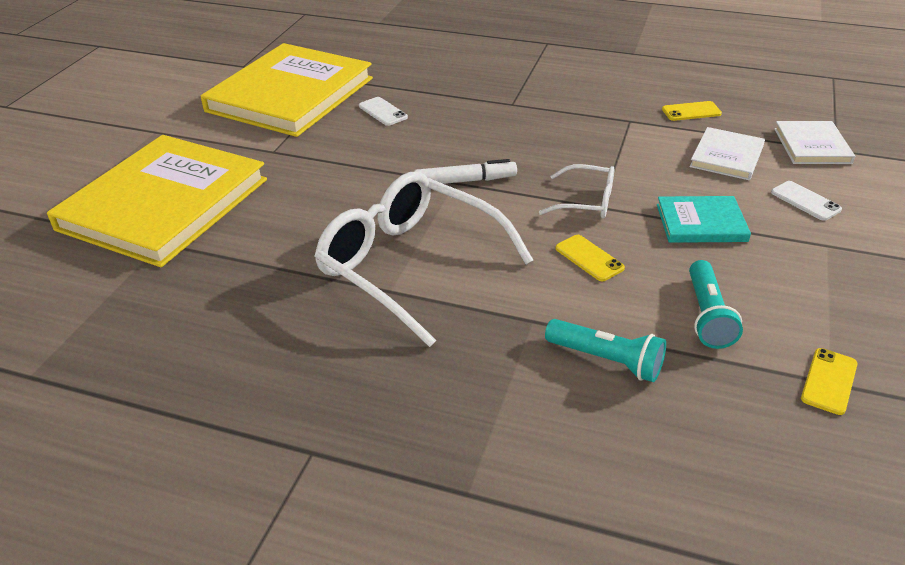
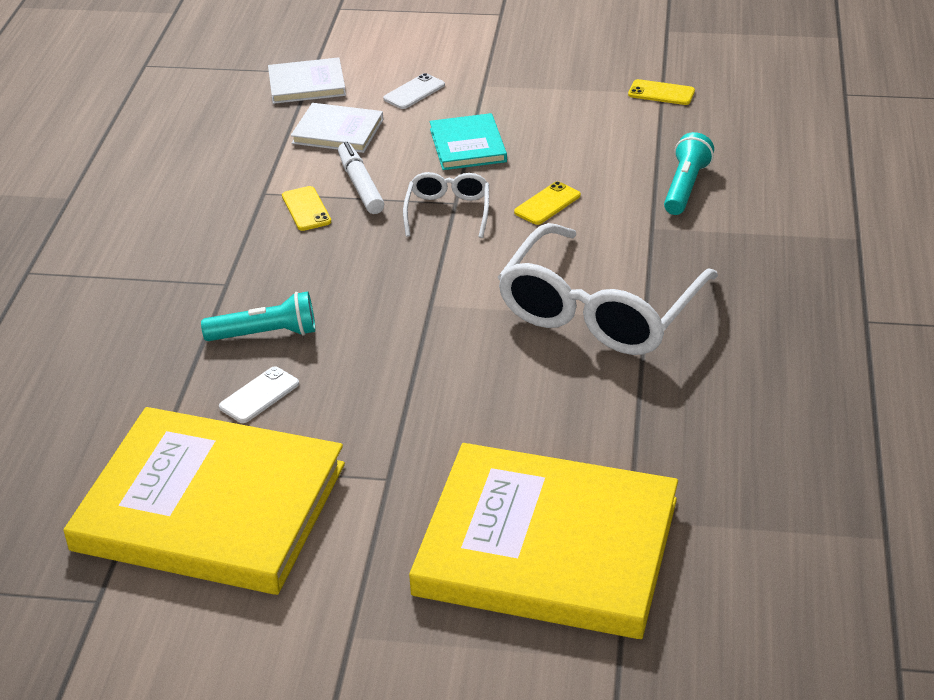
camera: 100 degrees left, 0 degrees up
white marker [414,159,517,184] -> white marker moved to [338,142,384,214]
yellow phone [662,101,722,121] -> yellow phone moved to [282,186,331,231]
turquoise flashlight [689,260,743,349] -> turquoise flashlight moved to [201,292,315,341]

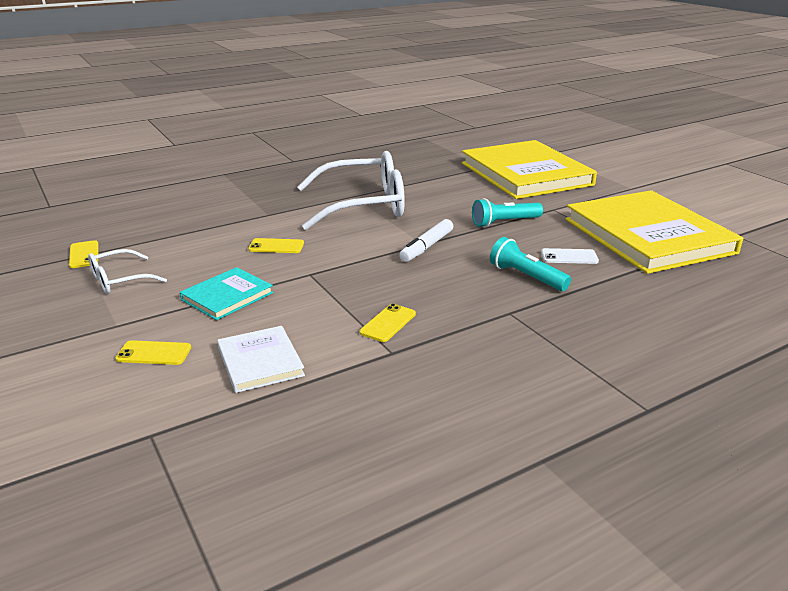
camera: 130 degrees left, 10 degrees down
white book [268,57,346,104] -> none
white marker [338,142,384,214] -> white marker moved to [399,219,453,262]
white phone [383,73,445,109] -> yellow phone [115,340,191,365]
white glasses [403,172,489,238] -> white glasses moved to [88,249,167,294]
turquoise flashlight [664,132,714,215] -> turquoise flashlight moved to [472,198,543,227]

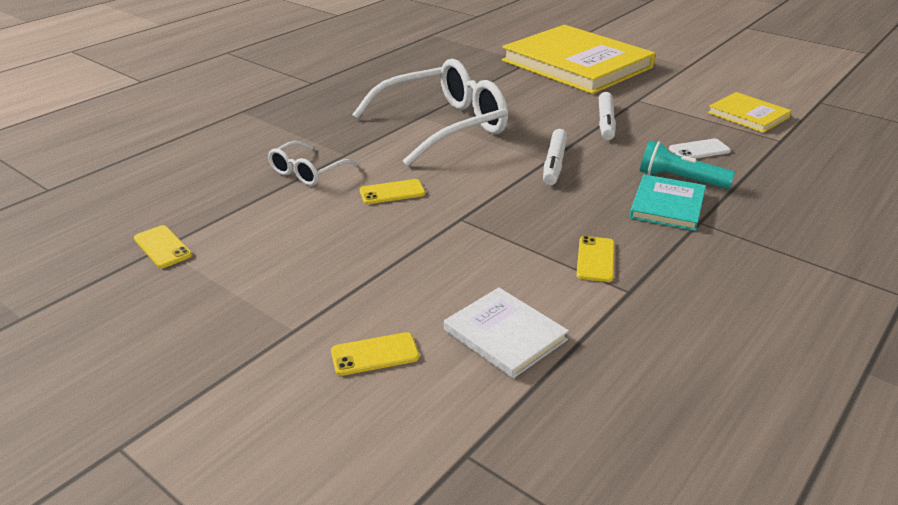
camera: 20 degrees left, 5 degrees up
white glasses [88,249,167,294] -> white glasses moved to [268,141,358,186]
turquoise book [180,267,273,320] -> turquoise book moved to [630,174,706,231]
turquoise flashlight [472,198,543,227] -> white marker [599,92,616,140]
yellow book [565,190,743,274] -> yellow book [707,92,792,133], size x0.46

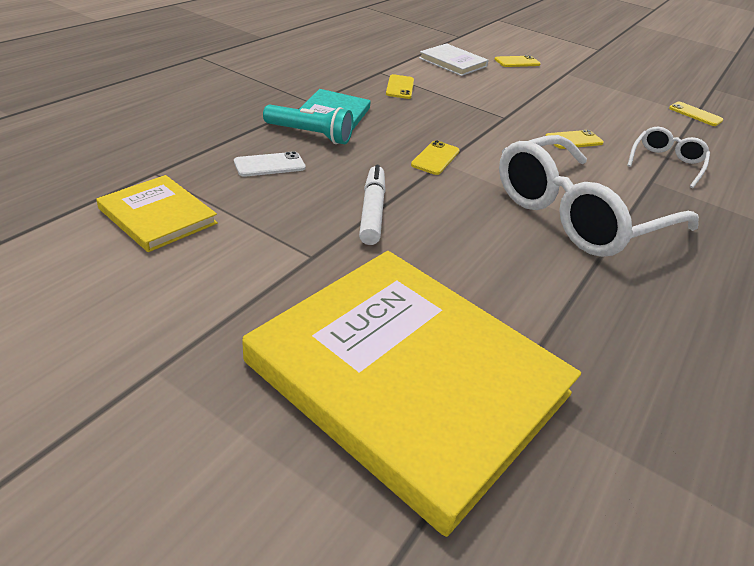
camera: 170 degrees right, 5 degrees up
white marker [543,129,567,185] -> yellow phone [411,140,460,175]

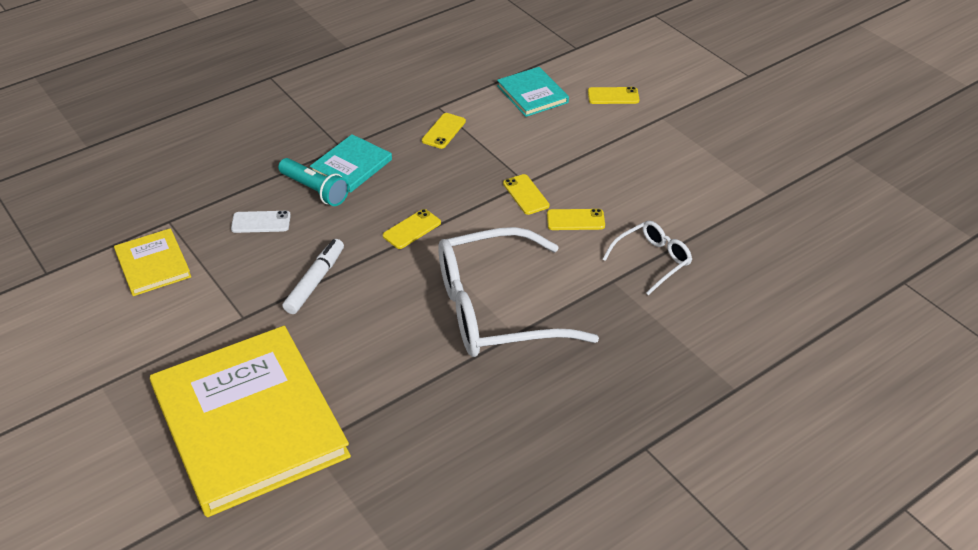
camera: 25 degrees right, 5 degrees up
white book [419,43,489,76] -> turquoise book [497,67,569,117]
yellow phone [669,102,723,126] -> yellow phone moved to [503,174,550,215]

